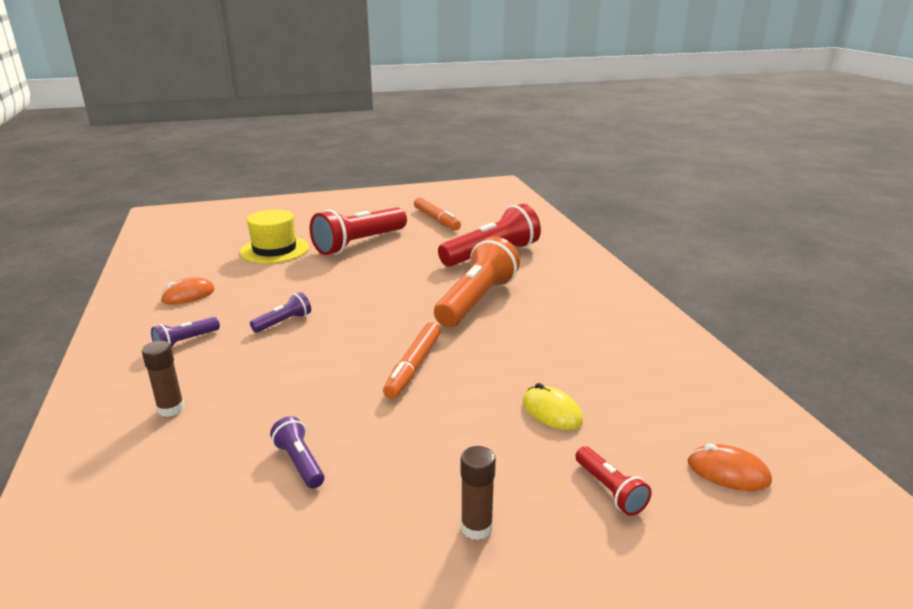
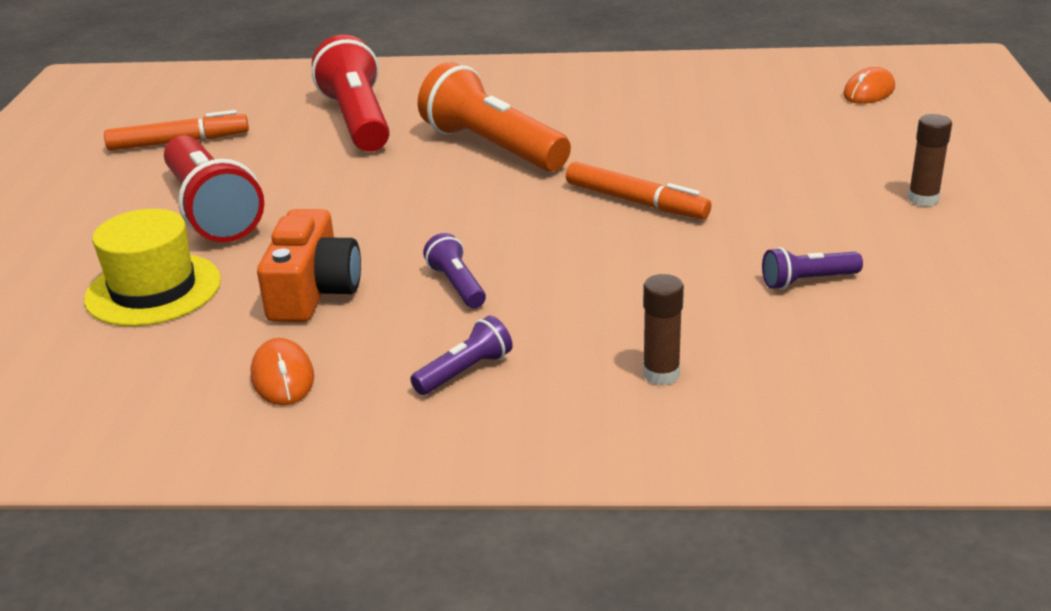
camera: 70 degrees left, 5 degrees up
purple flashlight [151,317,220,347] -> purple flashlight turned 105 degrees counterclockwise [410,316,513,395]
yellow mouse [523,383,583,430] -> none
red flashlight [575,446,652,516] -> none
none -> orange camera [257,209,361,322]

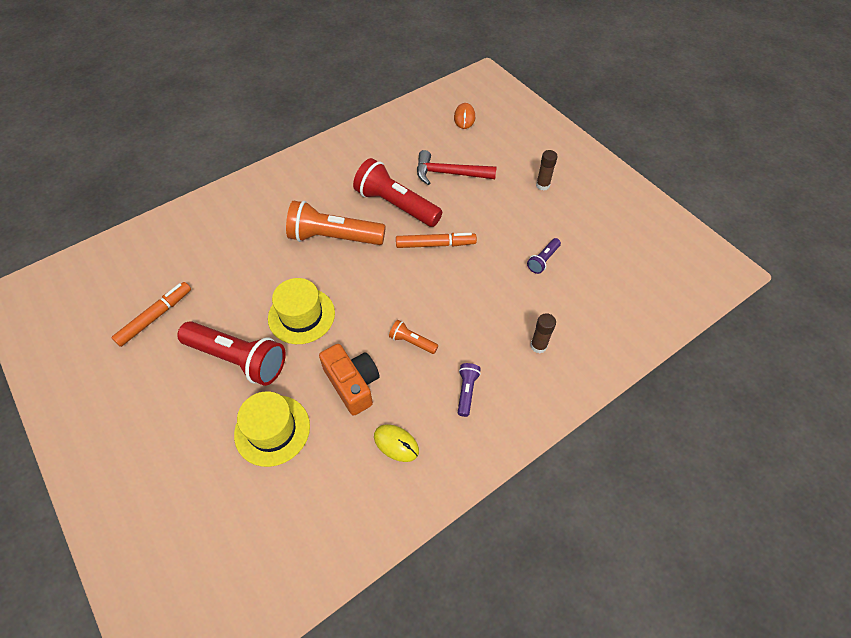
camera: 40 degrees left, 25 degrees up
orange mouse [251,338,314,405] -> yellow mouse [374,424,419,462]
red flashlight [312,35,390,152] -> red flashlight moved to [353,158,442,227]
purple flashlight [423,233,486,308] -> orange flashlight [389,320,439,354]
none -> yellow hat [268,278,335,344]
none -> red hammer [417,150,497,185]

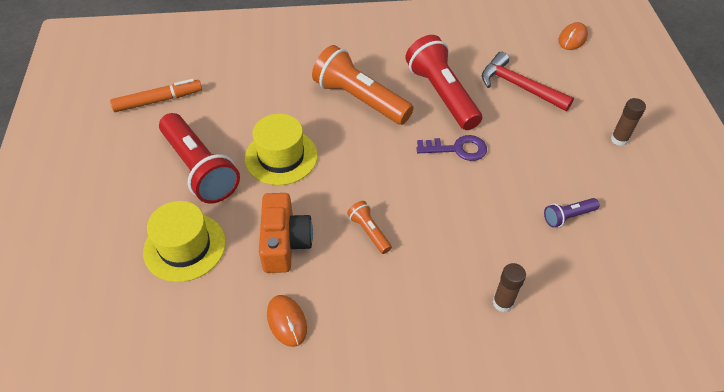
camera: 30 degrees right, 5 degrees down
yellow mouse [374,424,419,462] -> orange mouse [267,295,307,347]
orange marker [396,233,477,248] -> purple key [416,135,487,161]
purple flashlight [458,363,481,417] -> none

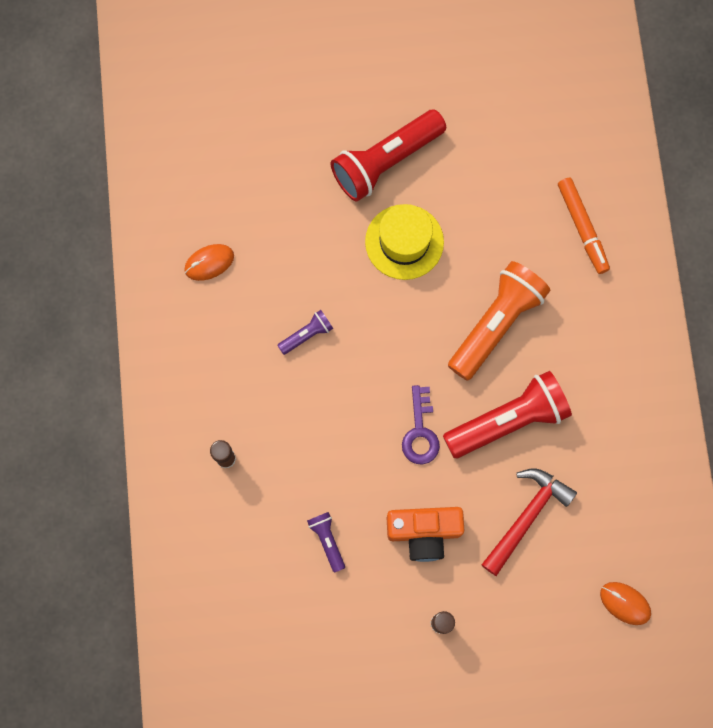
camera: 90 degrees right, 25 degrees up
orange marker [110,79,202,112] -> orange marker moved to [558,178,610,274]
yellow hat [143,201,226,282] -> none
orange camera [259,193,313,273] -> orange camera moved to [387,507,464,562]
orange flashlight [347,201,392,254] -> purple flashlight [277,310,333,355]

